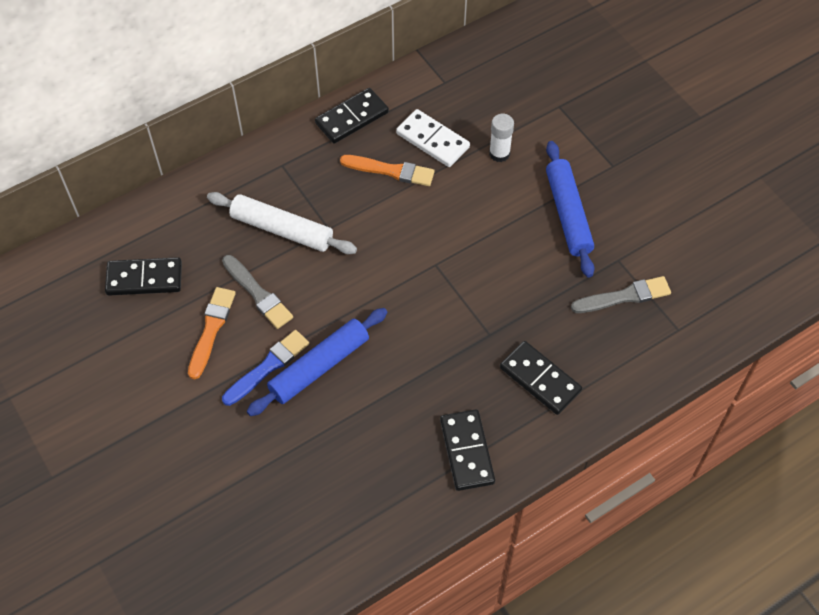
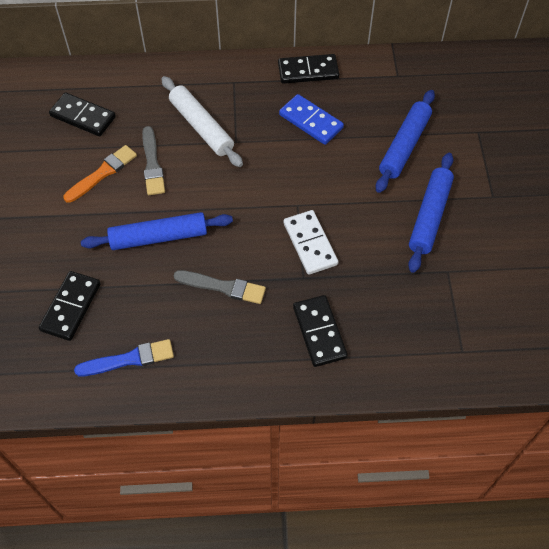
camera: 30 degrees right, 0 degrees up
blue brush [222,330,309,406] -> blue brush moved to [74,339,174,376]
orange brush [340,155,435,186] -> blue domino [279,94,344,145]
white domino [396,109,470,167] -> white domino moved to [283,210,338,275]
black domino [440,409,495,491] -> black domino moved to [39,271,101,341]
white glue stick [489,114,514,162] -> blue rolling pin [376,90,435,193]
grey brush [571,276,671,313] -> grey brush moved to [173,270,266,304]

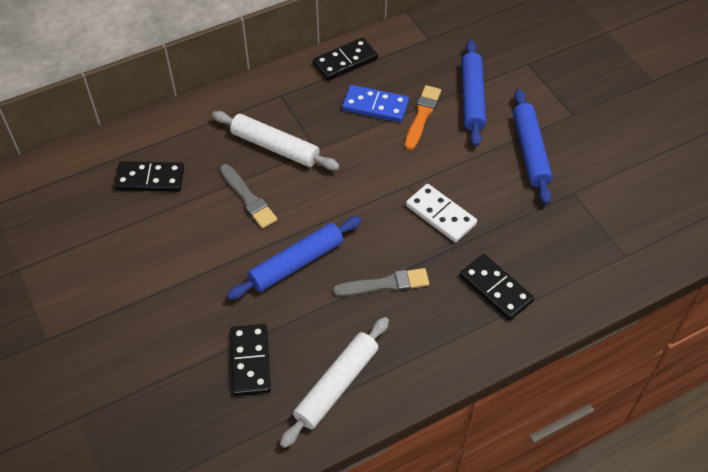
camera: 25 degrees left, 5 degrees down
orange brush [64,145,137,203] -> orange brush moved to [405,85,441,150]
blue brush [74,339,174,376] -> white rolling pin [280,317,389,448]

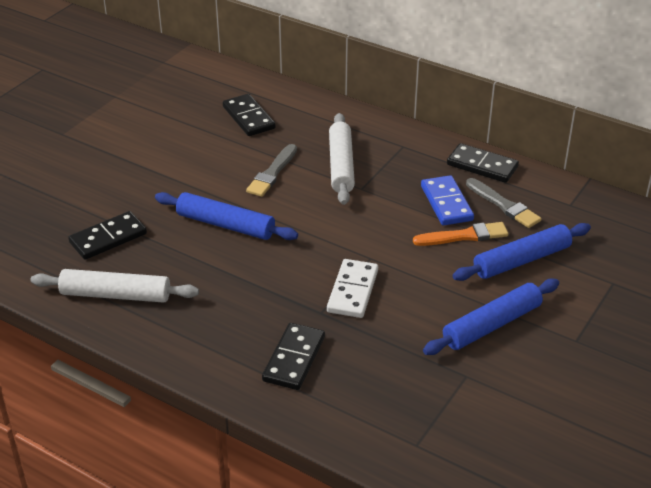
camera: 60 degrees right, 15 degrees down
grey brush [333,268,429,297] -> grey brush moved to [466,178,541,228]

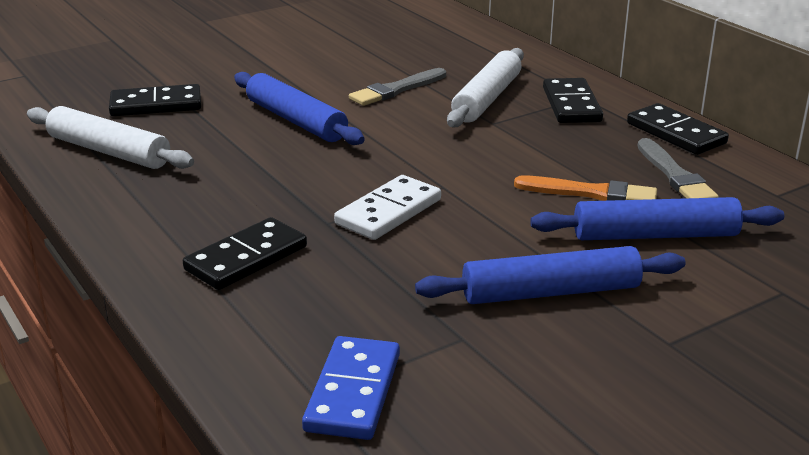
camera: 25 degrees right, 10 degrees down
black domino [223,94,276,136] -> black domino moved to [543,78,603,123]
blue domino [421,175,474,226] -> blue domino moved to [302,336,400,440]

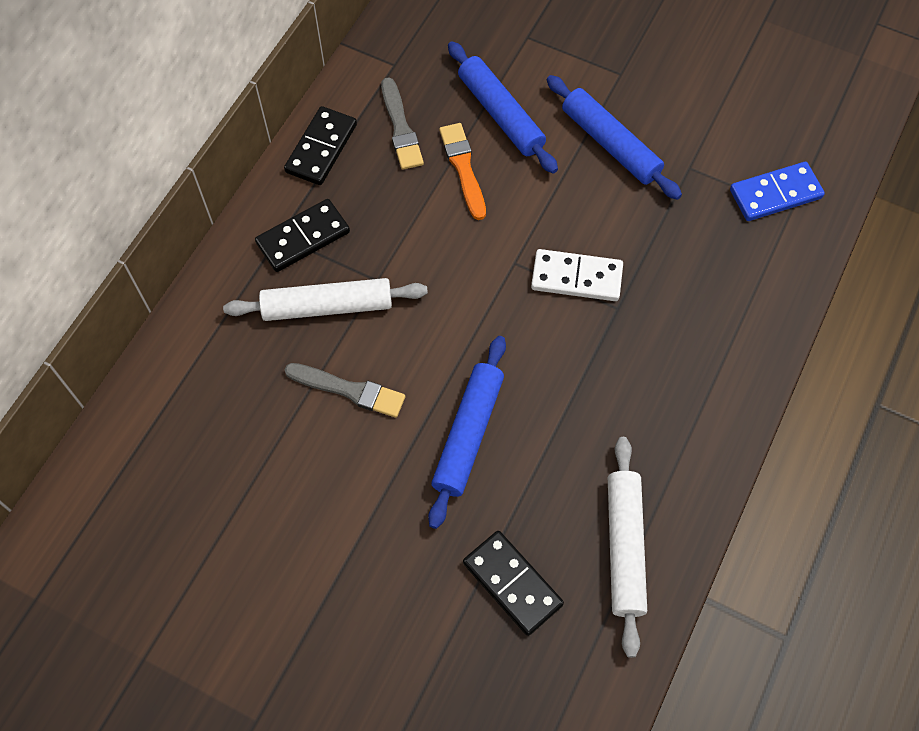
camera: 120 degrees left, 35 degrees up
black domino [183,217,307,290] -> none
grey brush [637,138,719,198] -> grey brush turned 120 degrees clockwise [381,77,424,170]

